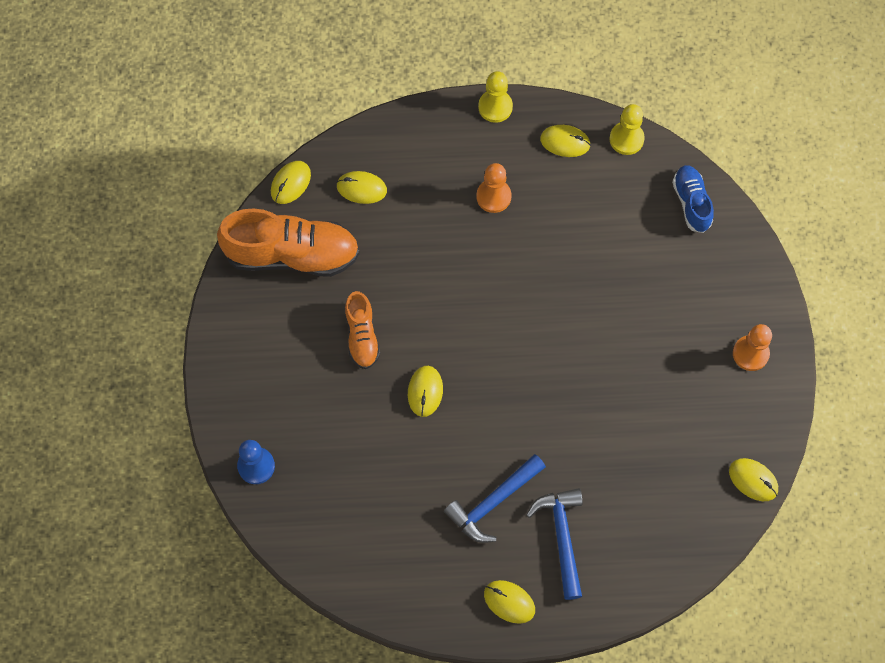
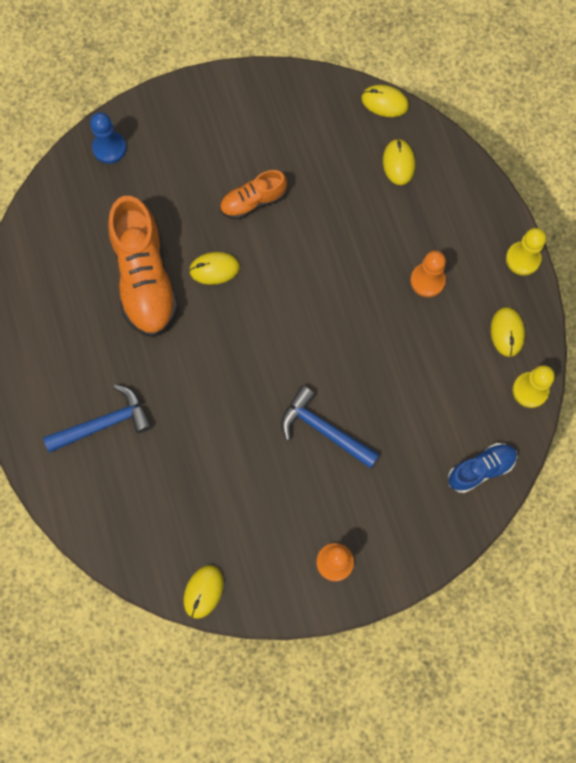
camera: 75 degrees right, 5 degrees up
orange shoe [217,208,360,277] -> orange shoe moved to [108,196,179,337]
blue hammer [444,454,546,543] -> blue hammer moved to [281,386,380,469]
yellow mouse [484,580,535,624] -> none

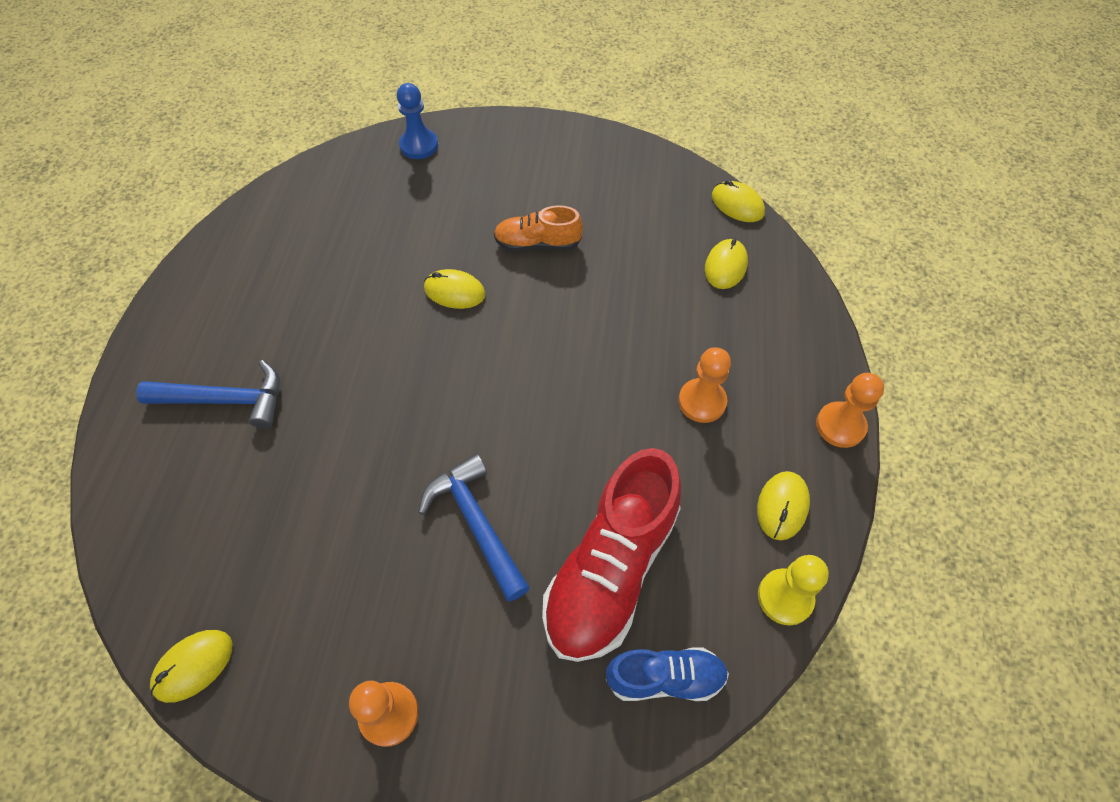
camera: 25 degrees right, 15 degrees down
orange shoe [108,196,179,337] -> none
yellow pawn [506,228,546,275] -> orange pawn [816,373,884,448]
none -> red shoe [542,448,681,662]

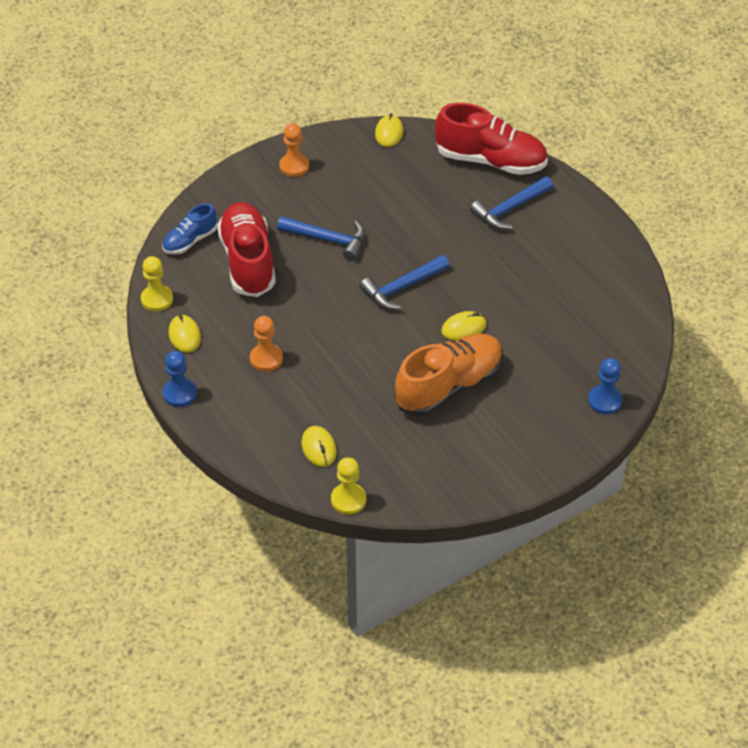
camera: 140 degrees right, 10 degrees down
orange shoe [494,205,583,251] -> orange shoe [395,333,503,416], size x1.85
yellow mouse [712,180,765,222] -> yellow pawn [331,457,366,515]
orange pawn [816,373,884,448] -> blue pawn [163,351,197,407]
none -> blue hammer [359,255,450,310]
none -> red shoe [435,103,548,175]

